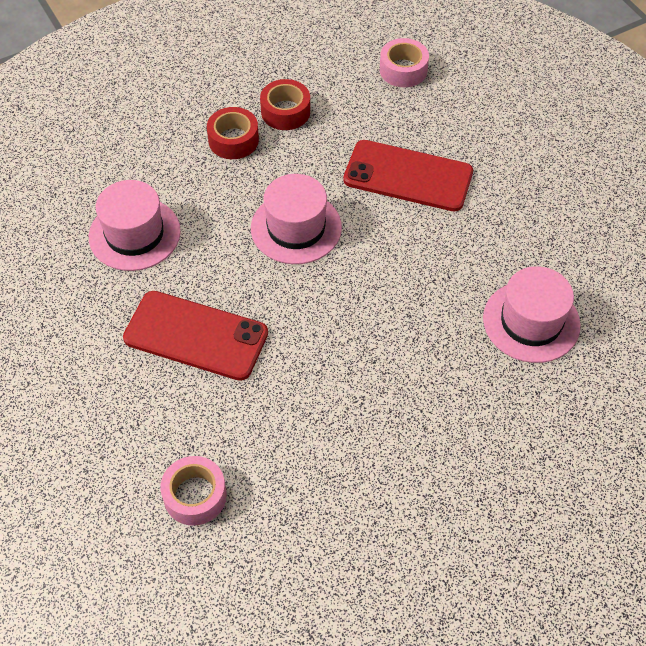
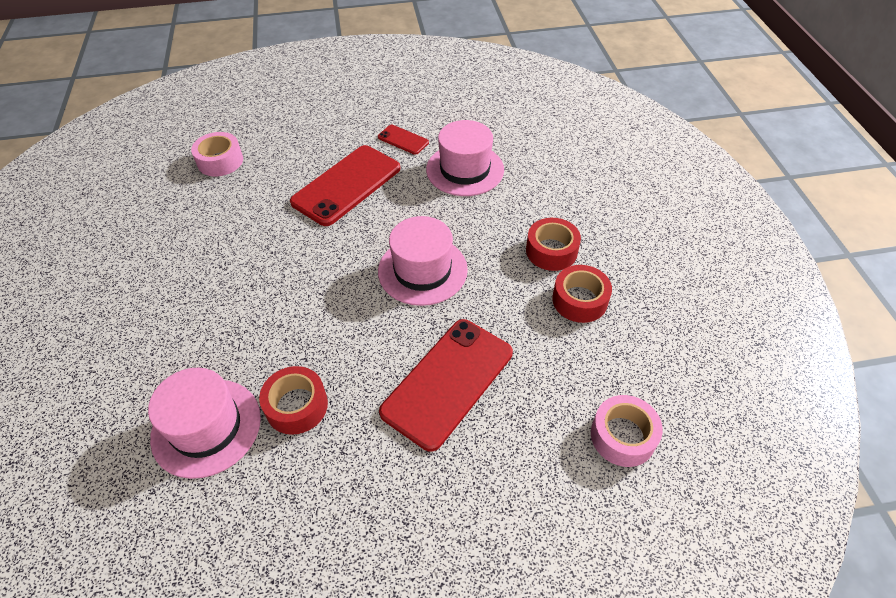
camera: 110 degrees right, 5 degrees down
none -> red tape [259,366,328,435]
none -> red phone [378,125,429,155]

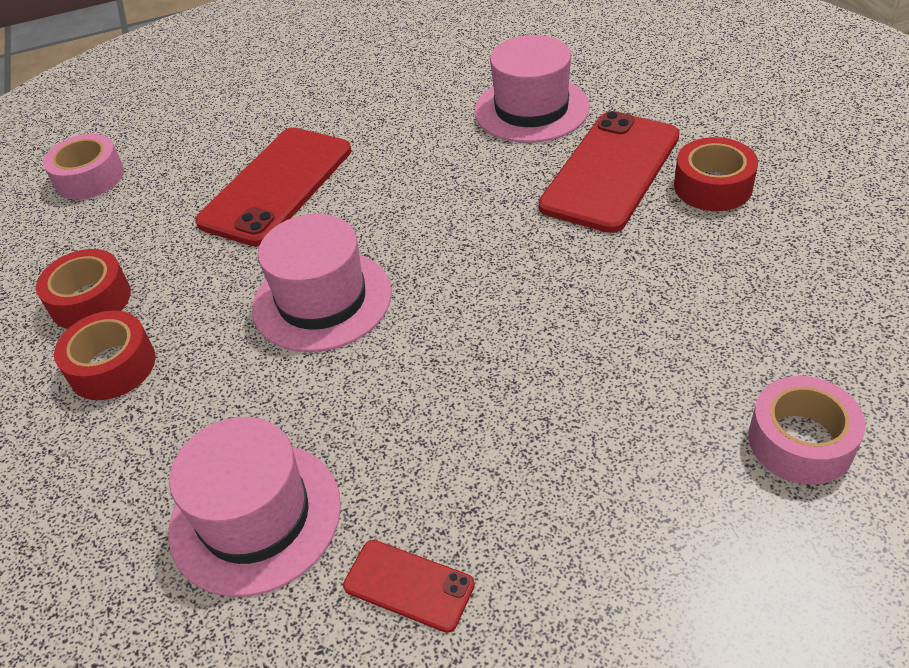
camera: 175 degrees right, 5 degrees down
red tape [259,366,328,435] -> red tape moved to [674,137,758,211]
red phone [290,145,400,226] -> red phone moved to [538,111,680,233]

